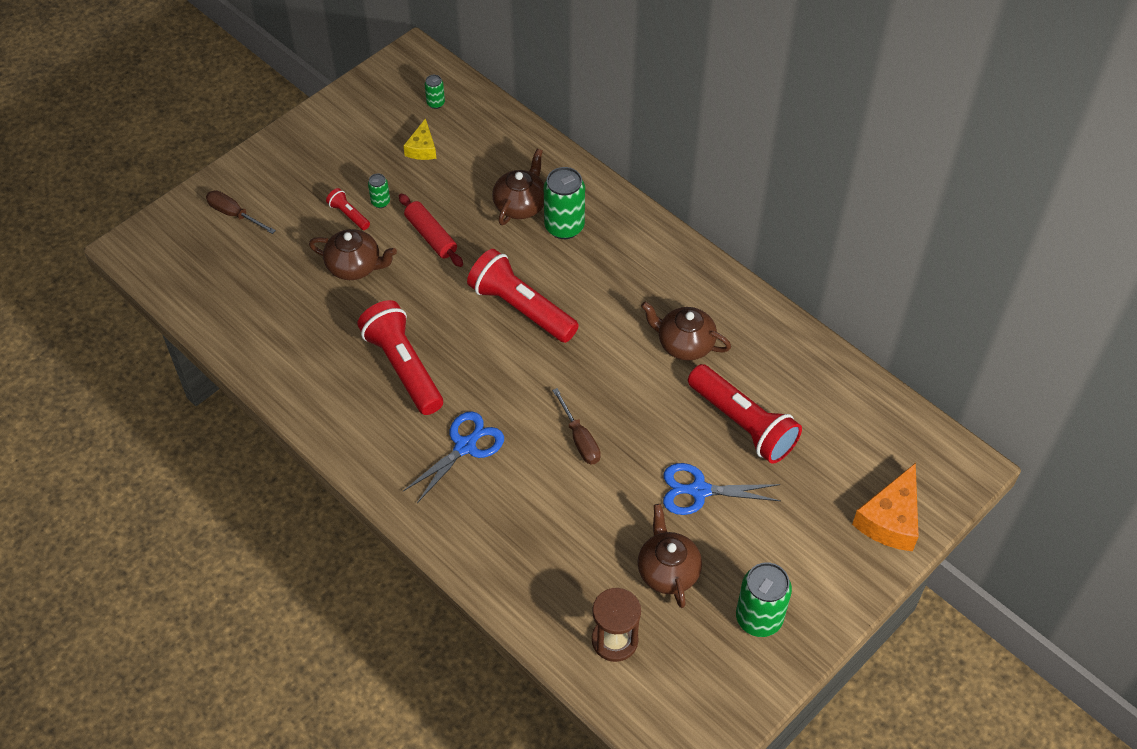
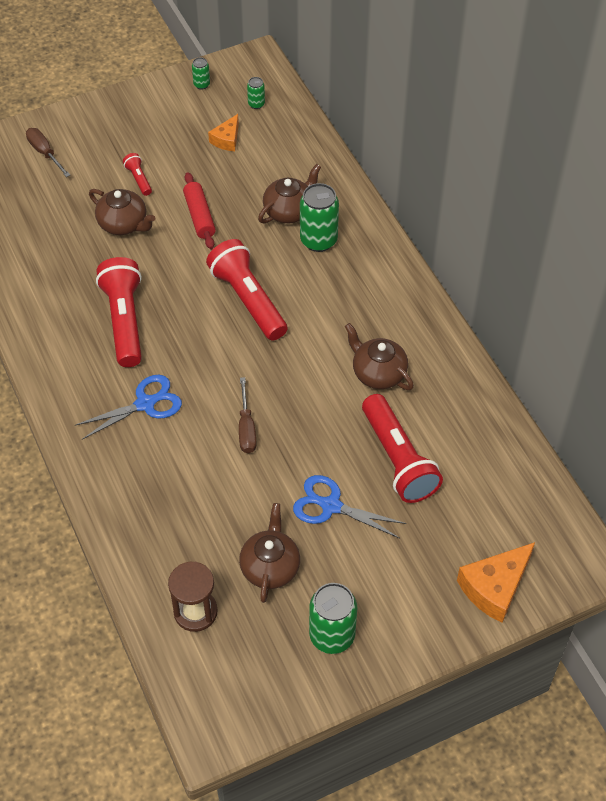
camera: 20 degrees right, 0 degrees up
green can [368,174,390,208] -> green can moved to [192,57,210,89]
yellow cheese [403,118,436,160] -> orange cheese [208,114,239,151]

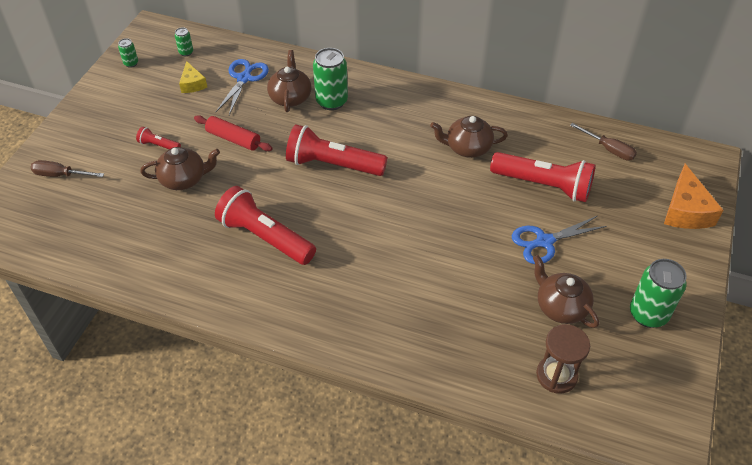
camera: 45 degrees left, 5 degrees down
blue scissors [75,375,182,439] -> blue scissors moved to [216,59,269,115]
orange cheese [208,114,239,151] -> yellow cheese [179,61,207,93]
brown screwdriver [239,377,257,453] -> brown screwdriver moved to [570,123,637,160]

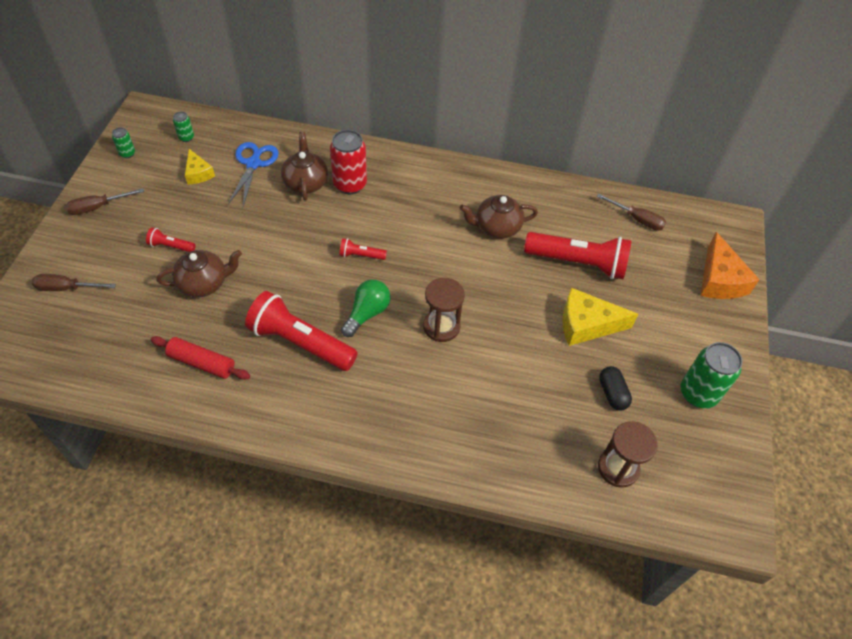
camera: 10 degrees left, 5 degrees up
red rolling pin [194,115,273,151] -> red rolling pin moved to [151,336,250,380]
red flashlight [286,124,387,176] -> red flashlight [339,238,387,260], size x0.45
green can [313,48,348,110] -> red can [330,130,367,194]
blue scissors [512,216,607,264] -> yellow cheese [562,288,638,346]
brown teapot [533,255,599,328] -> black capsule [599,366,632,411]
none -> brown screwdriver [66,188,144,215]
none -> green light bulb [341,280,390,337]
none -> brown hourglass [423,278,465,342]

